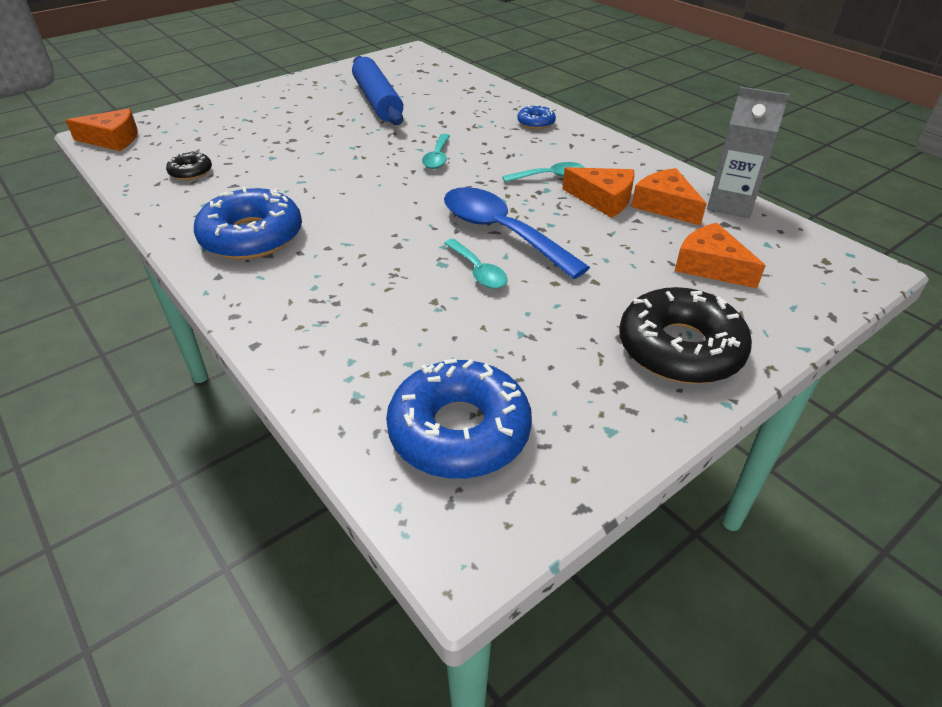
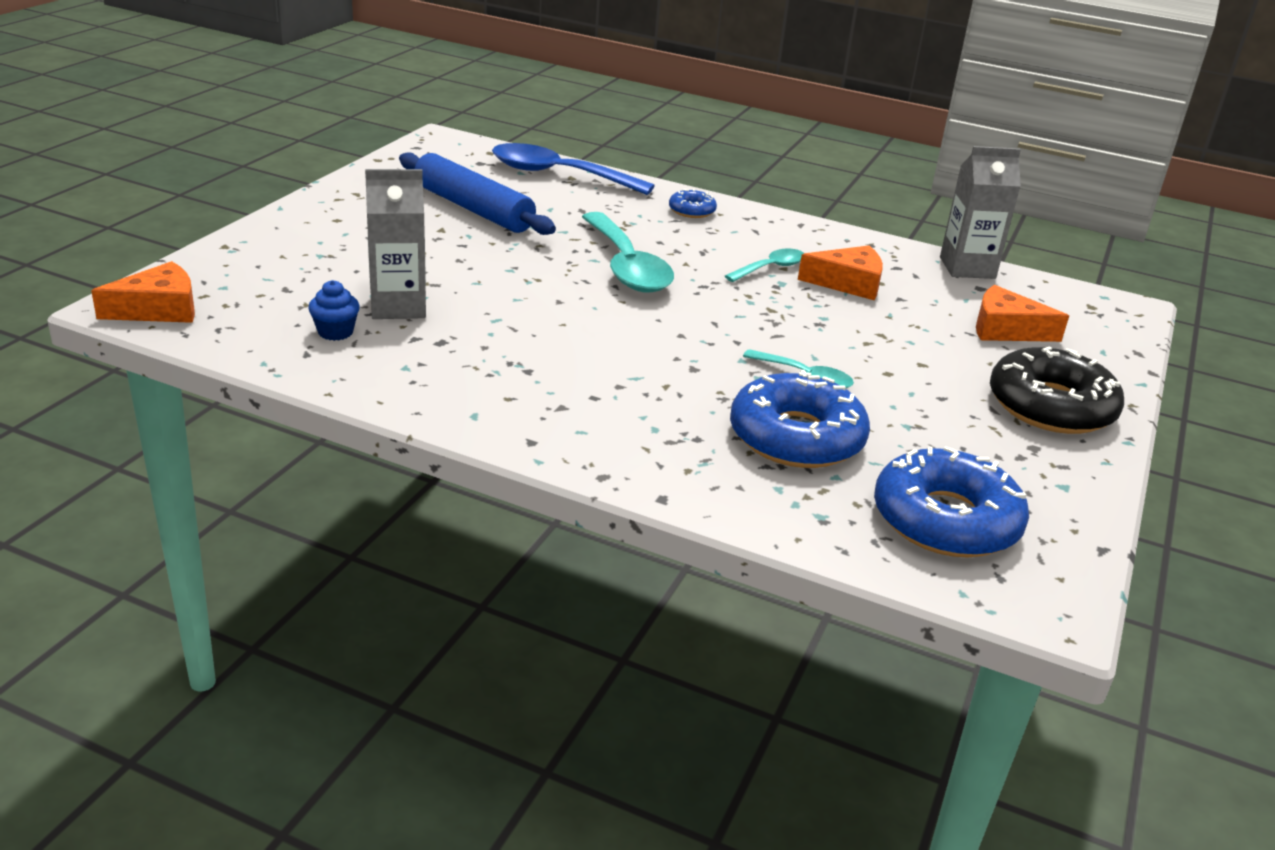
camera: 30 degrees left, 10 degrees down
black donut [166,152,212,180] -> blue cupcake [308,280,360,341]
blue donut [194,187,302,260] -> blue donut moved to [730,370,870,468]
turquoise spoon [422,134,450,169] -> turquoise spoon [582,212,674,293], size x1.93
blue spoon [444,187,590,279] -> blue spoon moved to [492,143,655,195]
orange cheese [631,168,707,226] -> none
none -> grey carton [365,169,426,319]

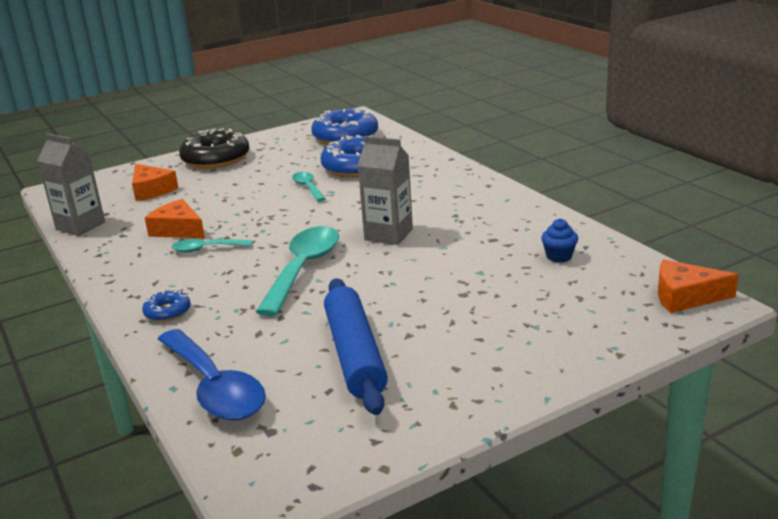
camera: 140 degrees left, 5 degrees down
grey carton [365,169,426,319] -> grey carton moved to [358,136,413,245]

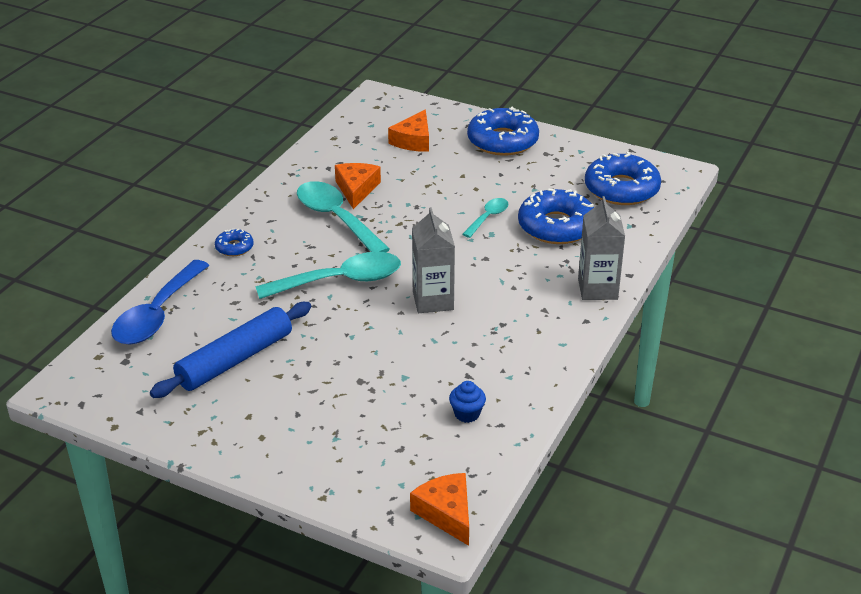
camera: 55 degrees right, 10 degrees up
grey carton [37,133,105,236] -> grey carton moved to [578,196,625,300]
turquoise spoon [172,239,252,253] -> turquoise spoon [297,181,390,252], size x1.93
black donut [179,128,250,169] -> blue donut [467,107,539,156]

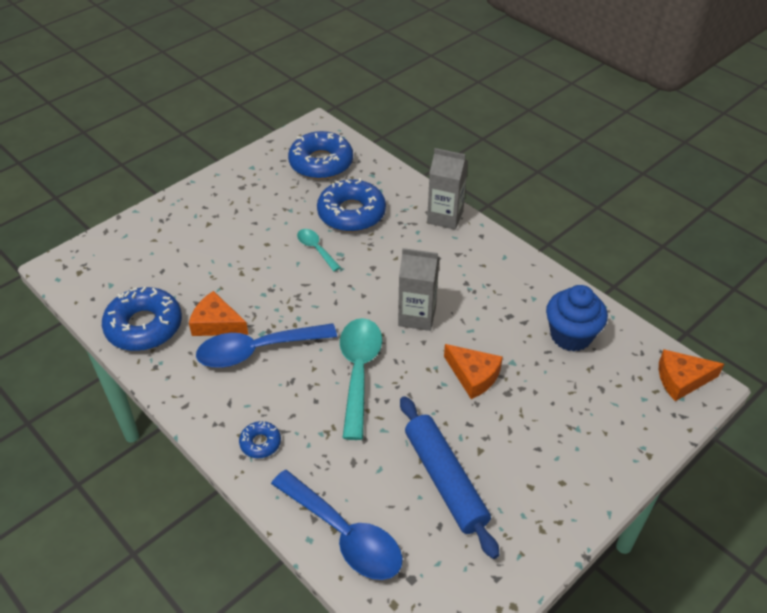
camera: 70 degrees left, 10 degrees up
turquoise spoon [297,181,390,252] -> blue spoon [196,323,337,368]
orange cheese [388,110,429,152] -> orange cheese moved to [444,344,503,399]
blue cupcake [449,381,486,423] -> blue cupcake [546,285,608,352], size x1.95
blue donut [467,107,539,156] -> blue donut moved to [102,287,182,351]

